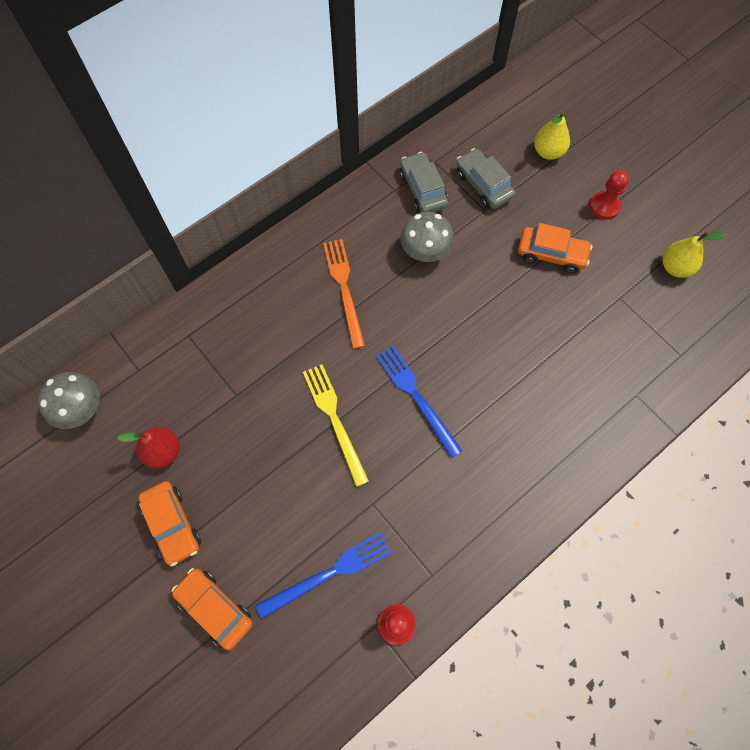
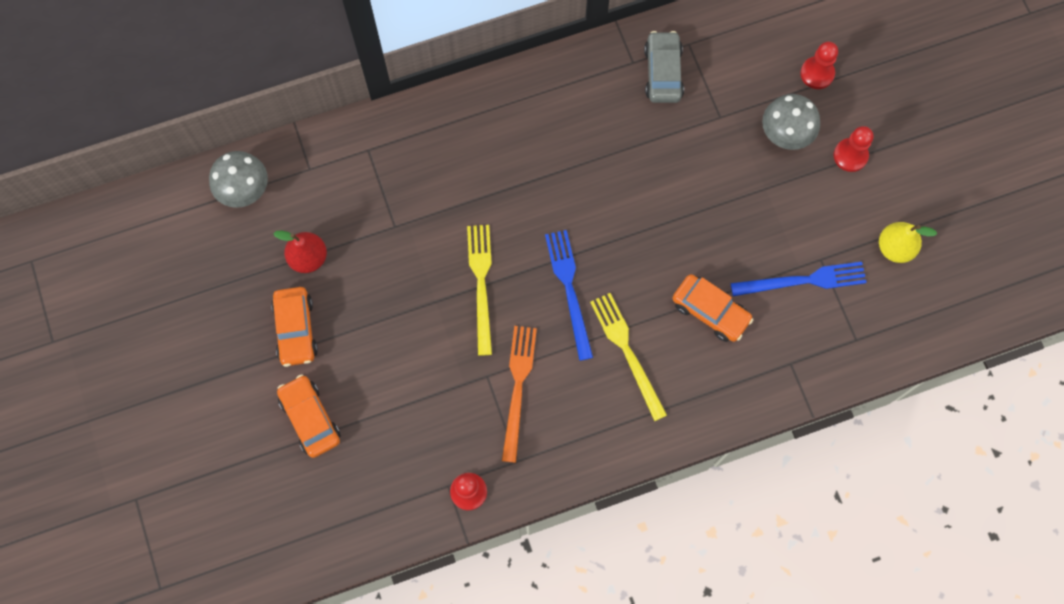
camera: 20 degrees right, 5 degrees up
blue fork [256,532,392,619] -> blue fork moved to [731,262,867,296]
orange fork [323,239,365,349] -> orange fork moved to [502,326,537,463]
grey mushroom [401,212,454,262] -> grey mushroom moved to [762,94,820,150]
grey car [456,148,515,209] -> none
orange car [518,223,592,273] -> orange car moved to [672,274,753,342]
yellow pear [534,111,570,160] -> red pawn [800,42,838,89]
none -> yellow fork [590,293,667,421]

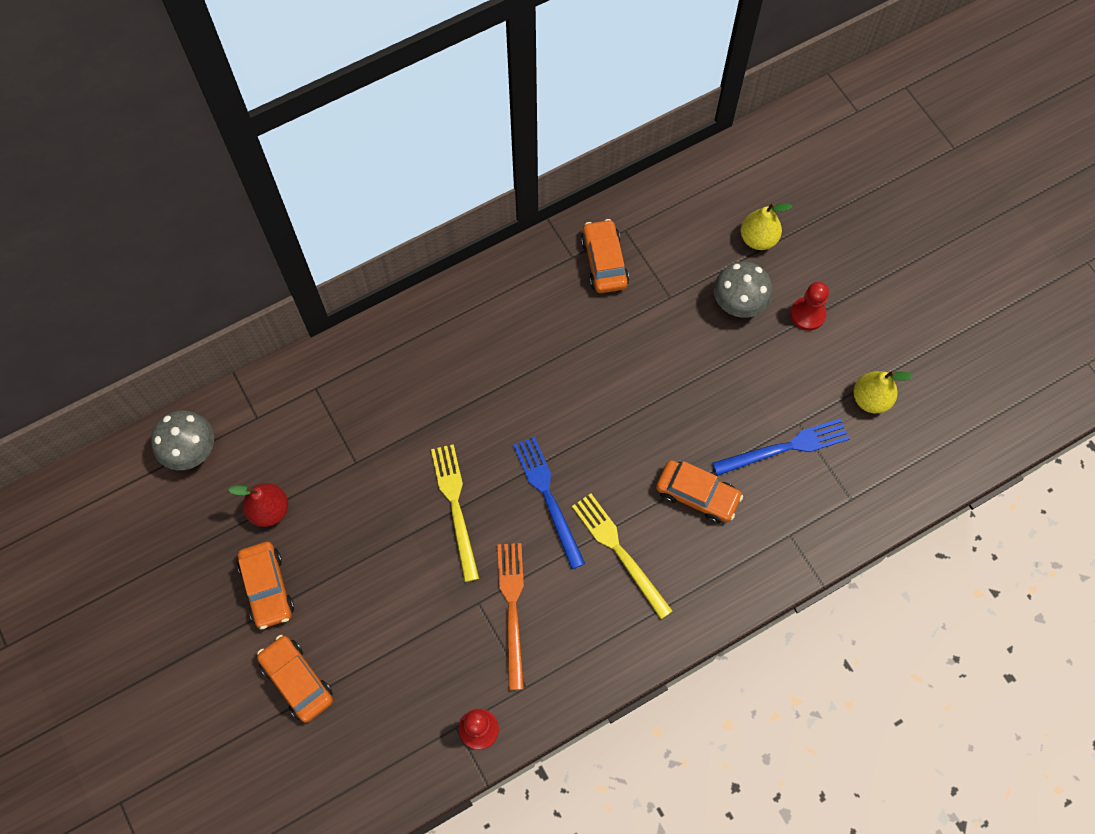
camera: 10 degrees left, 5 degrees down
grey car [644,31,684,103] -> orange car [581,219,629,293]
red pawn [800,42,838,89] -> yellow pear [741,203,792,250]

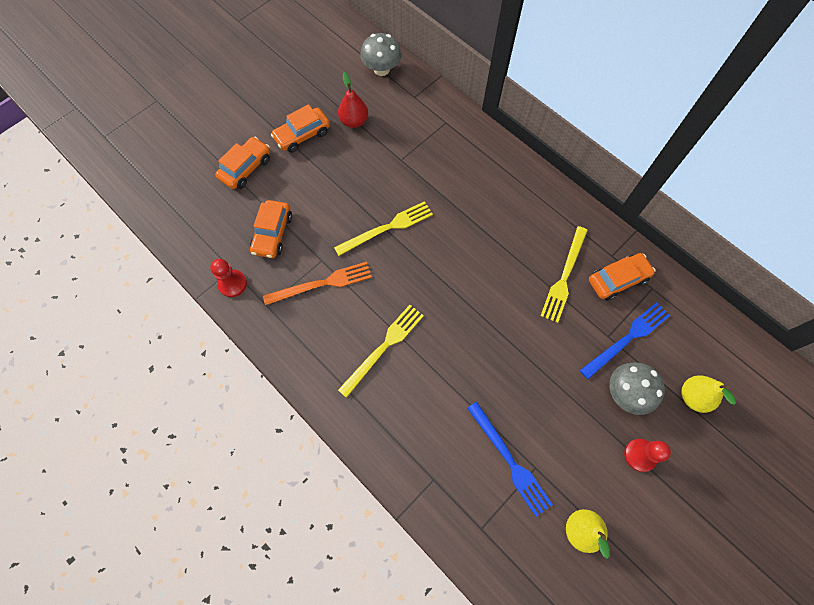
camera: 75 degrees right, 0 degrees up
blue fork [513,436,585,569] -> blue fork moved to [580,302,670,379]
orange car [656,460,743,524] -> orange car moved to [250,200,292,258]
none -> yellow fork [540,226,588,323]

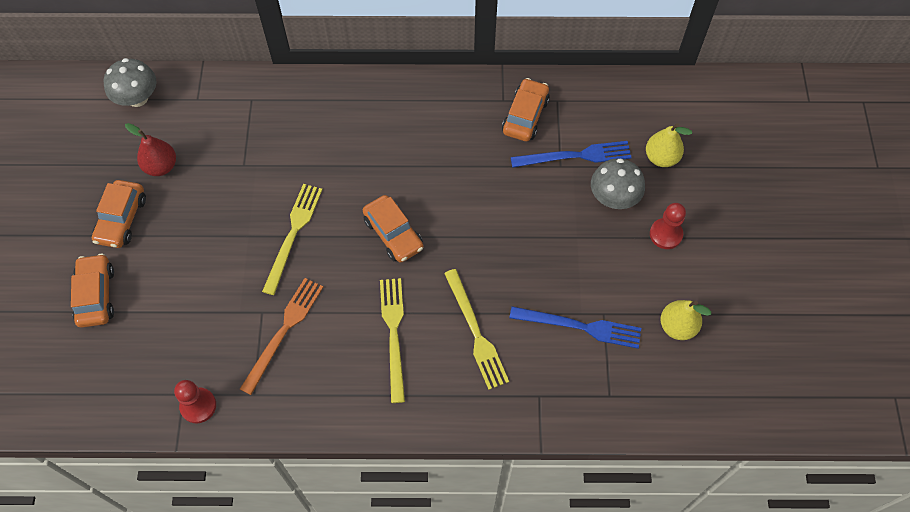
camera: 45 degrees left, 5 degrees down
orange car [250,200,292,258] -> orange car moved to [363,195,423,263]
yellow fork [540,226,588,323] -> yellow fork moved to [444,269,509,390]
blue fork [580,302,670,379] -> blue fork turned 75 degrees clockwise [511,141,632,168]

